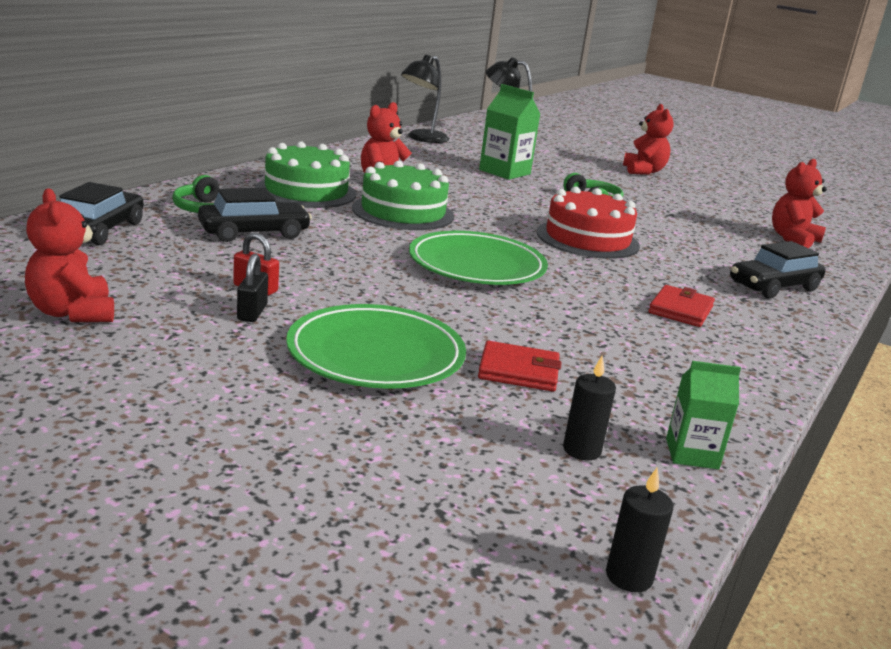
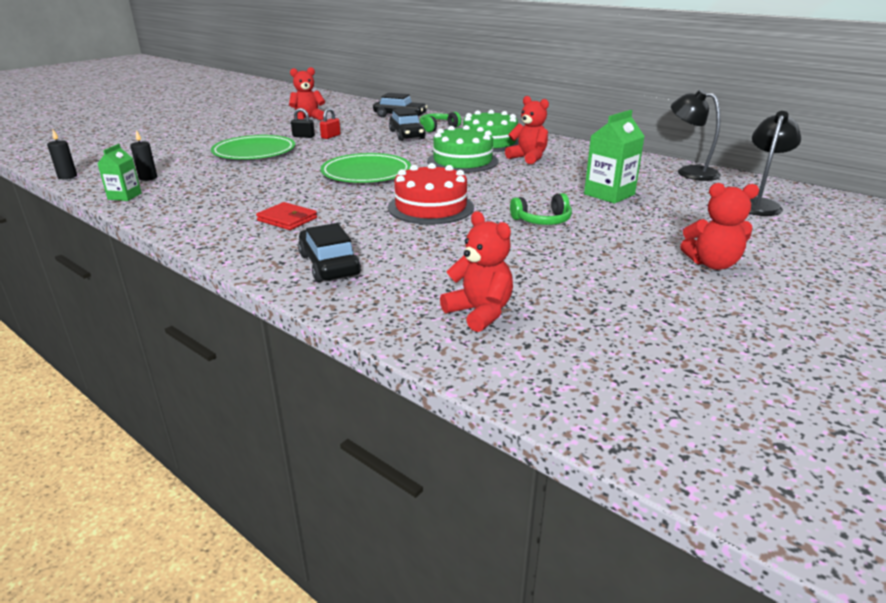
camera: 100 degrees right, 5 degrees up
red wallet [478,341,562,392] -> none

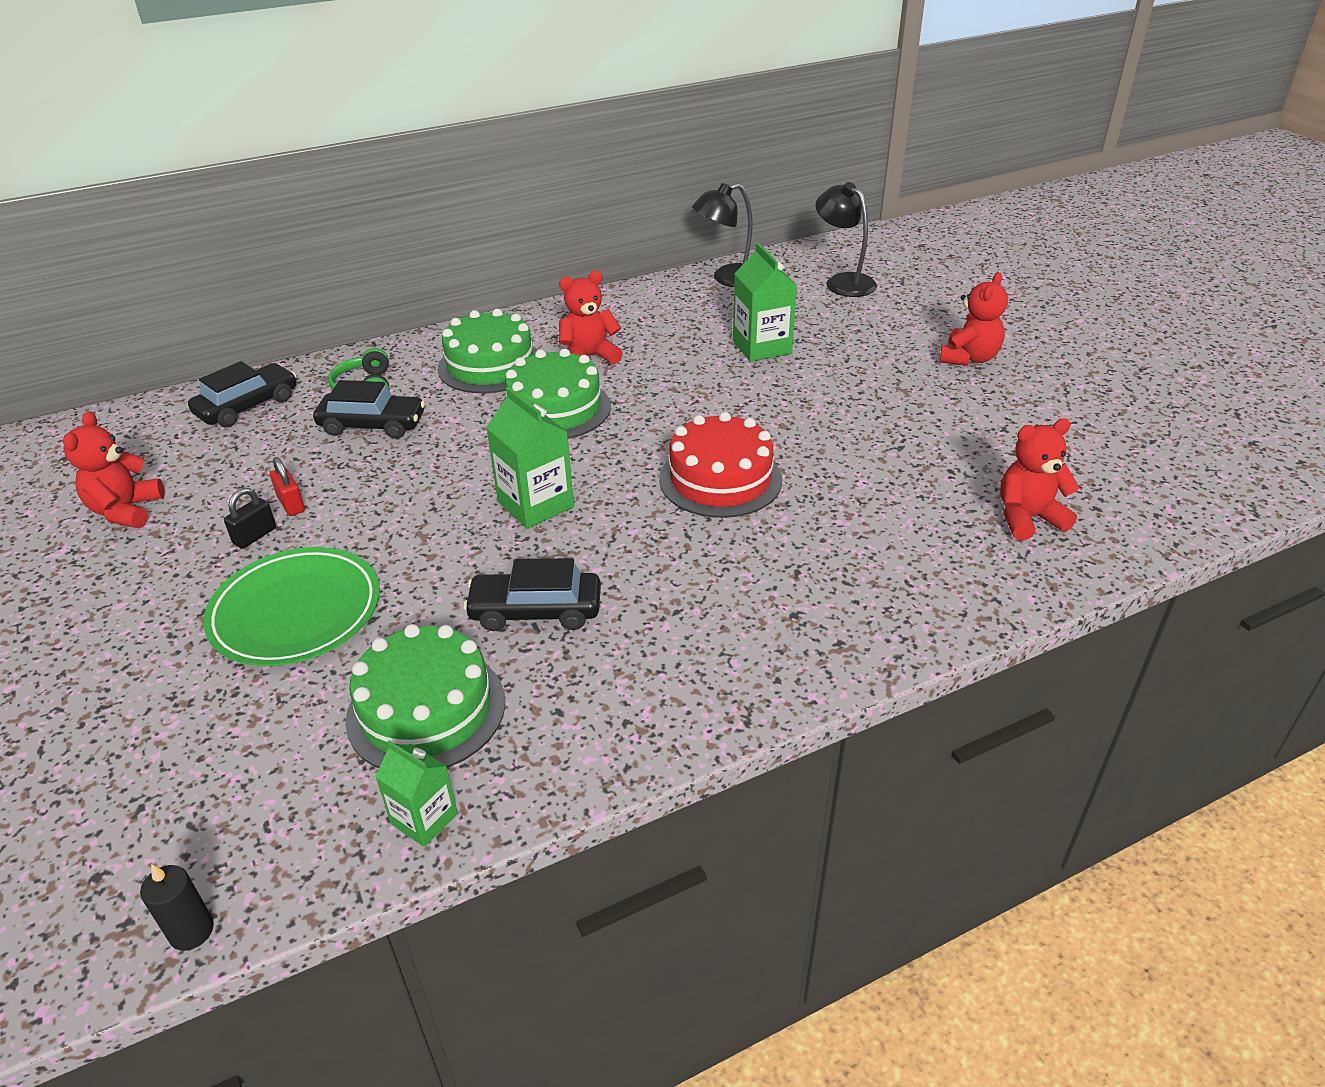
camera: 65 degrees left, 10 degrees up
black candle [130,130,157,181] -> none
red wallet [256,202,317,230] -> none
black car [298,223,361,282] -> black car moved to [463,558,601,631]
green plate [320,153,411,183] -> green carton [486,387,574,529]
green headphones [510,193,572,225] -> none
none -> green cake [346,624,505,768]

